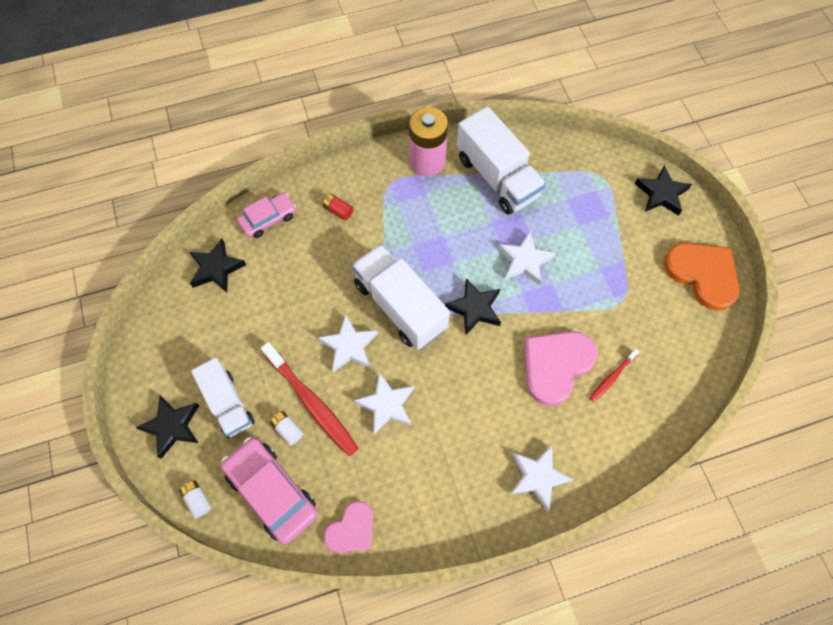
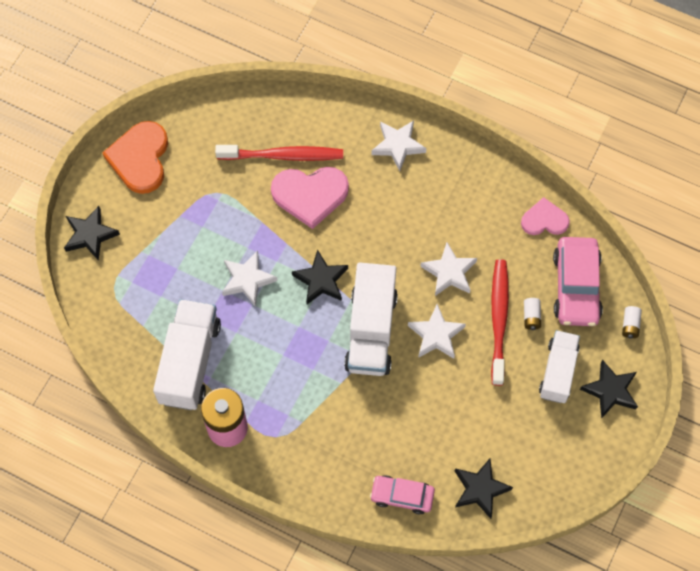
camera: 135 degrees left, 0 degrees up
red battery [323,194,354,220] -> none
red toothbrush [589,348,640,402] -> red toothbrush [215,145,343,161], size x1.96

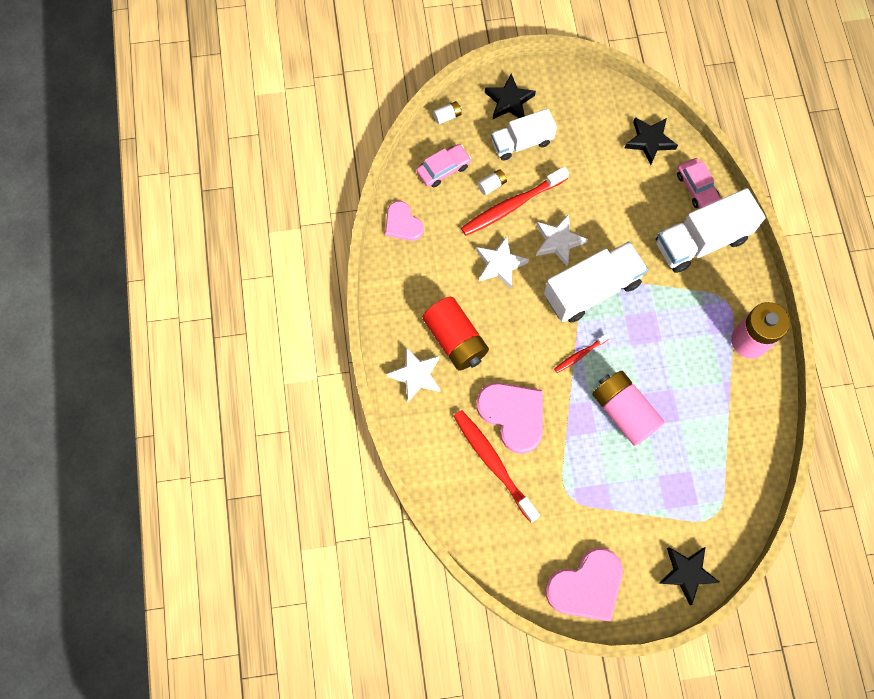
camera: 125 degrees left, 5 degrees up
orange heart [103,121,168,194] -> pink heart [546,548,623,621]
white truck [153,299,221,410] -> white truck moved to [656,188,766,273]
white star [222,251,278,307] -> pink battery [592,371,665,446]
black star [292,249,348,304] -> red toothbrush [554,333,610,373]
pink car [553,237,603,326] -> pink car [416,144,471,187], size x0.63
none -> red battery [423,297,489,371]

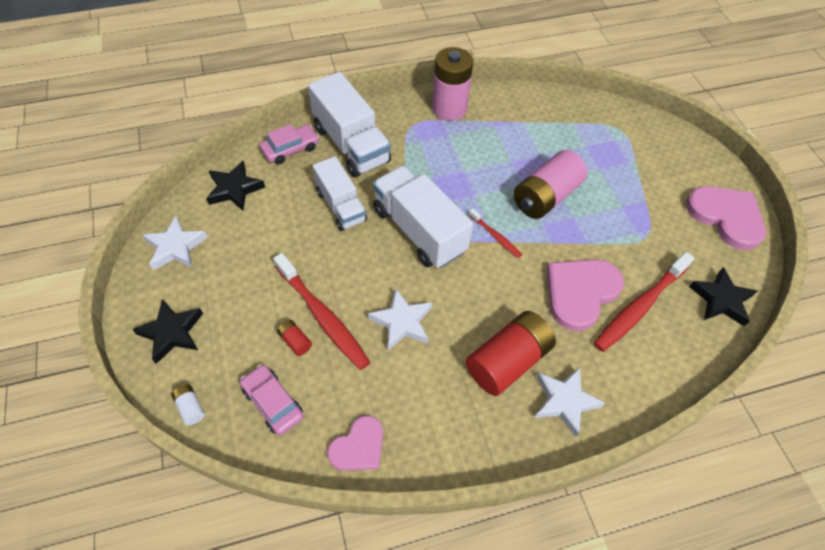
camera: 100 degrees left, 15 degrees down
white battery [478,169,507,195] -> red battery [277,320,312,356]
white truck [491,109,557,161] -> white truck moved to [313,156,367,231]
white star [536,214,588,266] -> white star moved to [143,216,208,270]
black star [658,547,719,605] -> black star moved to [689,267,757,327]

